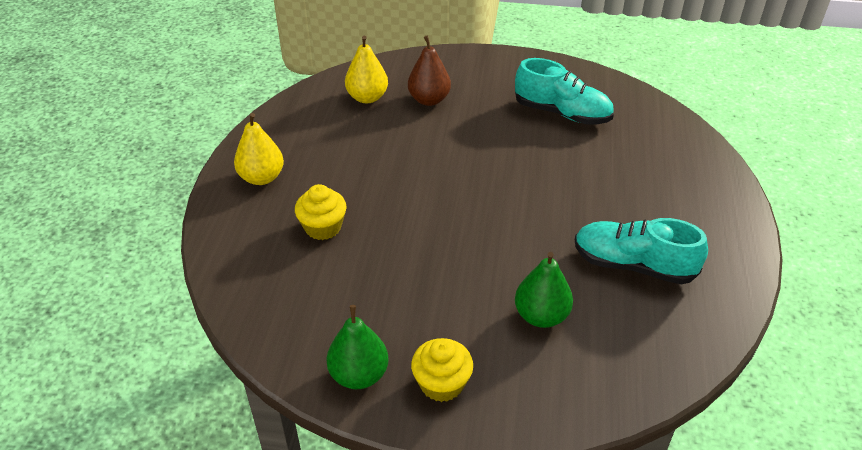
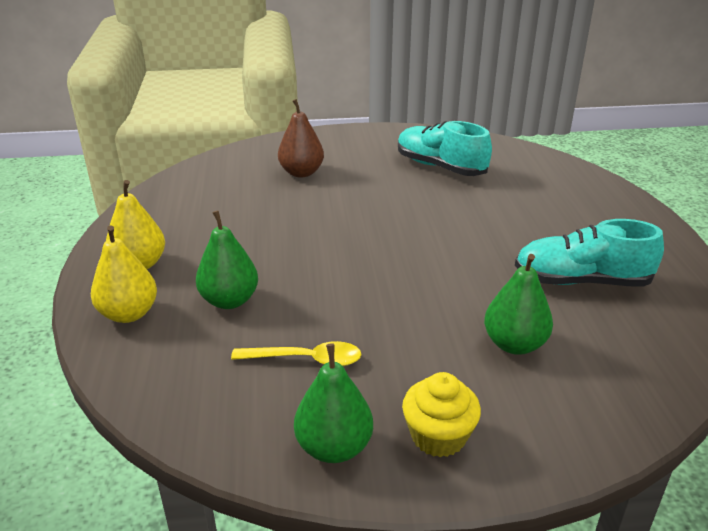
camera: 15 degrees left, 10 degrees down
yellow cupcake [295,184,346,240] -> green pear [196,210,258,309]
yellow pear [345,36,388,103] -> yellow pear moved to [91,225,157,323]
turquoise shoe [515,58,614,124] -> turquoise shoe turned 150 degrees counterclockwise [398,121,492,176]
none -> yellow spoon [231,341,362,366]

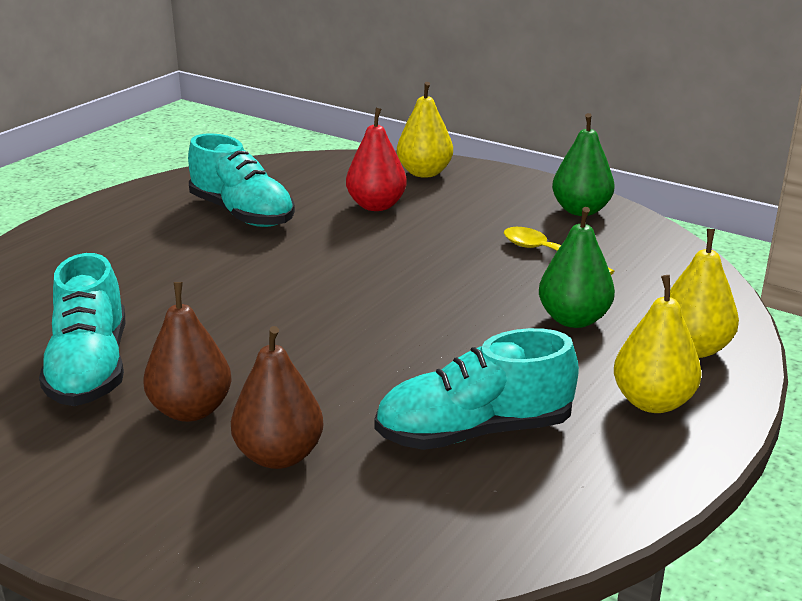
camera: 140 degrees left, 5 degrees down
yellow cupcake [402,372,481,457] -> none
green pear [484,254,553,355] -> red pear [346,108,407,211]
none -> brown pear [143,282,232,422]
none -> turquoise shoe [374,328,579,450]
none -> yellow pear [397,82,453,178]

